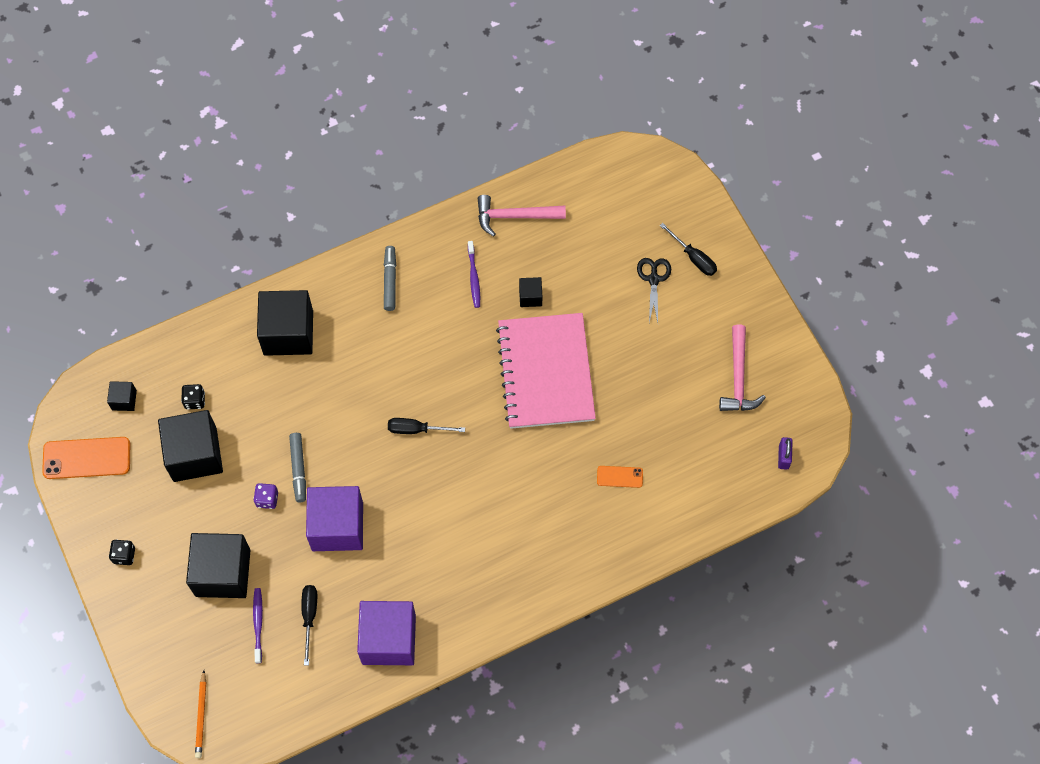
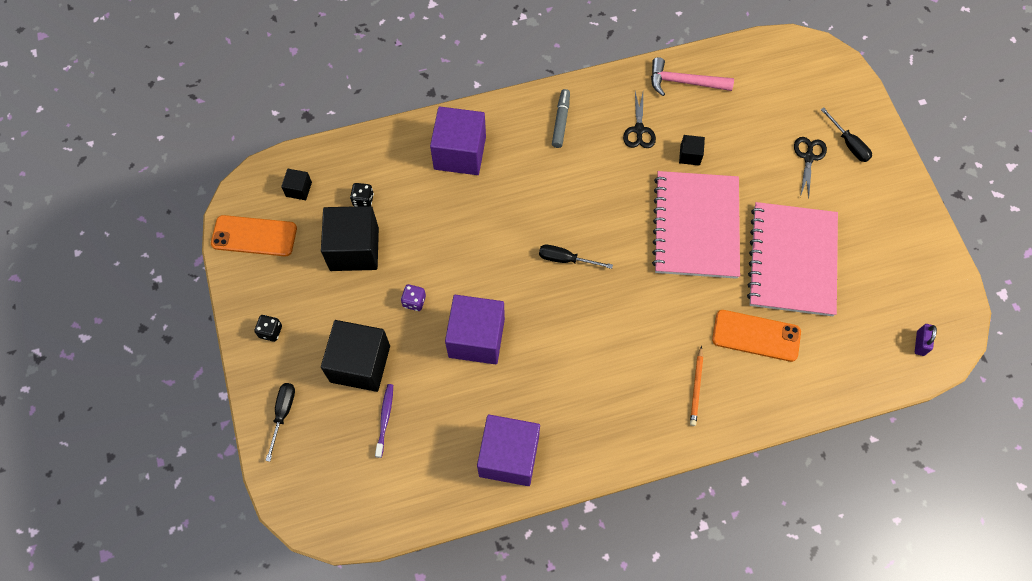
camera: 10 degrees right, 0 degrees up
orange pencil [195,670,206,758] -> orange pencil moved to [690,345,703,426]
black cube [257,290,313,356] -> purple cube [430,106,486,175]
grey marker [289,433,306,502] -> none
black screwdriver [301,585,317,665] -> black screwdriver moved to [265,383,295,462]
purple toothbrush [468,241,480,308] -> black scissors [623,91,656,148]
orange phone [597,466,643,488] -> orange phone [712,310,801,362], size x1.90
pink hammer [719,324,766,411] -> none
none -> pink notebook [747,202,838,316]

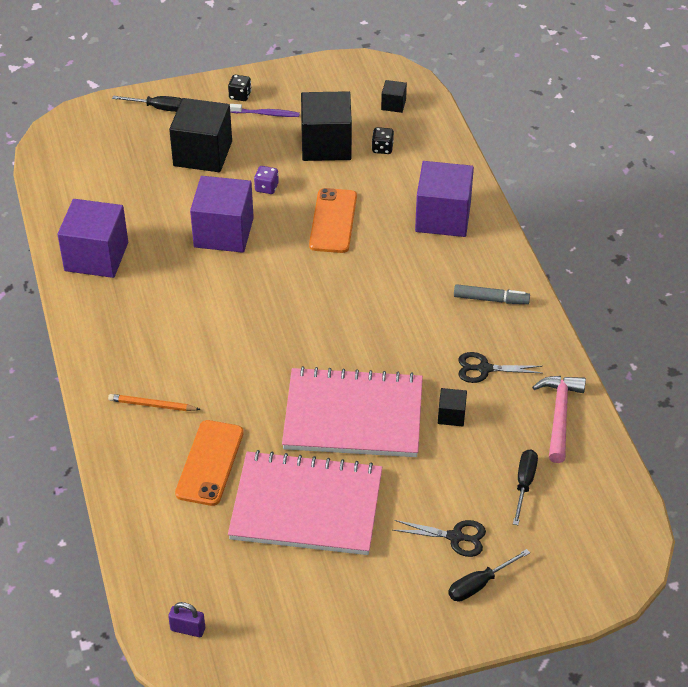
camera: 90 degrees right, 20 degrees down
orange phone [211,215,297,256] -> orange phone moved to [309,188,357,253]
purple toothbrush [375,384,393,458] -> purple toothbrush moved to [230,104,300,117]
black screwdriver [539,245,613,269] -> black screwdriver moved to [513,449,538,525]

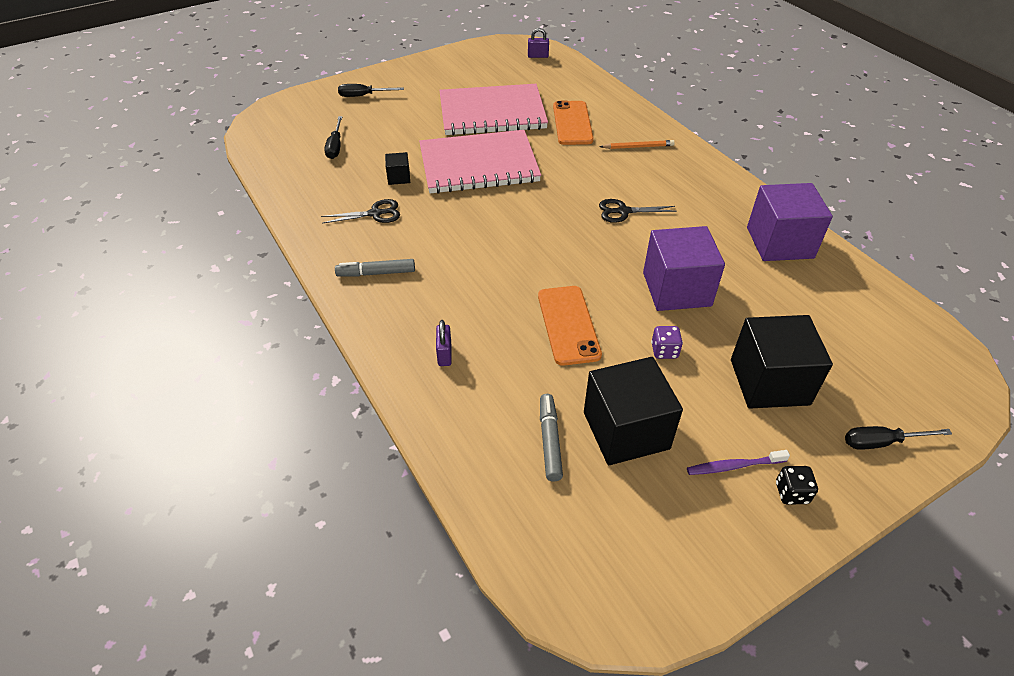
camera: 165 degrees right, 0 degrees up
black dice [372,127,394,154] -> grey marker [540,394,563,481]
black cube [381,80,407,113] -> none
black scissors [393,520,486,557] -> black scissors moved to [599,199,677,223]
purple cube [415,161,474,237] -> purple padlock [436,320,452,366]
black screwdriver [448,549,530,602] -> black screwdriver turned 135 degrees counterclockwise [338,84,404,97]
pink hammer [532,376,586,463] -> none

